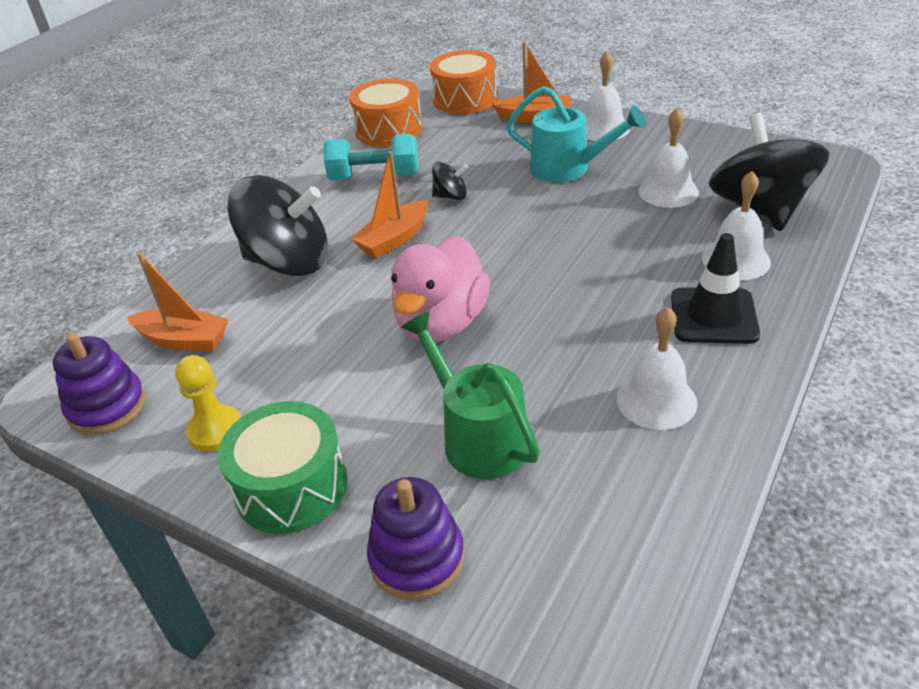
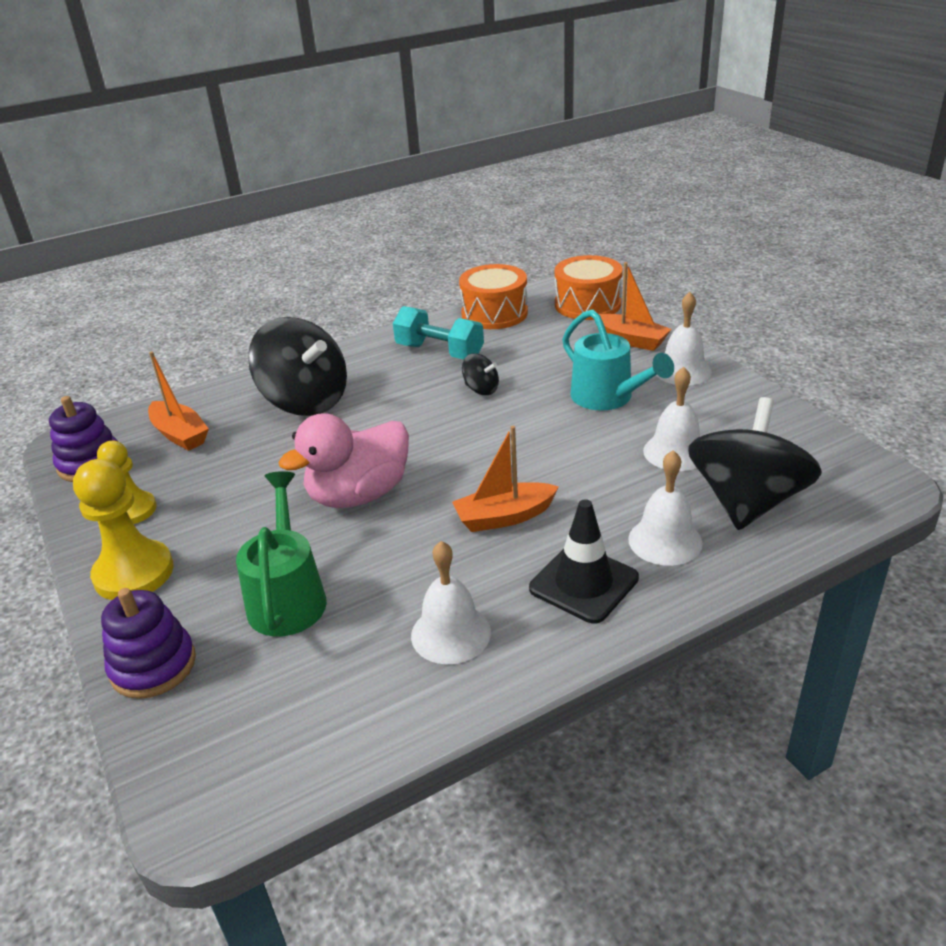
camera: 30 degrees right, 5 degrees down
green drum [218,401,347,534] -> yellow pawn [73,459,174,600]
orange boat [351,151,428,258] -> orange boat moved to [452,426,559,532]

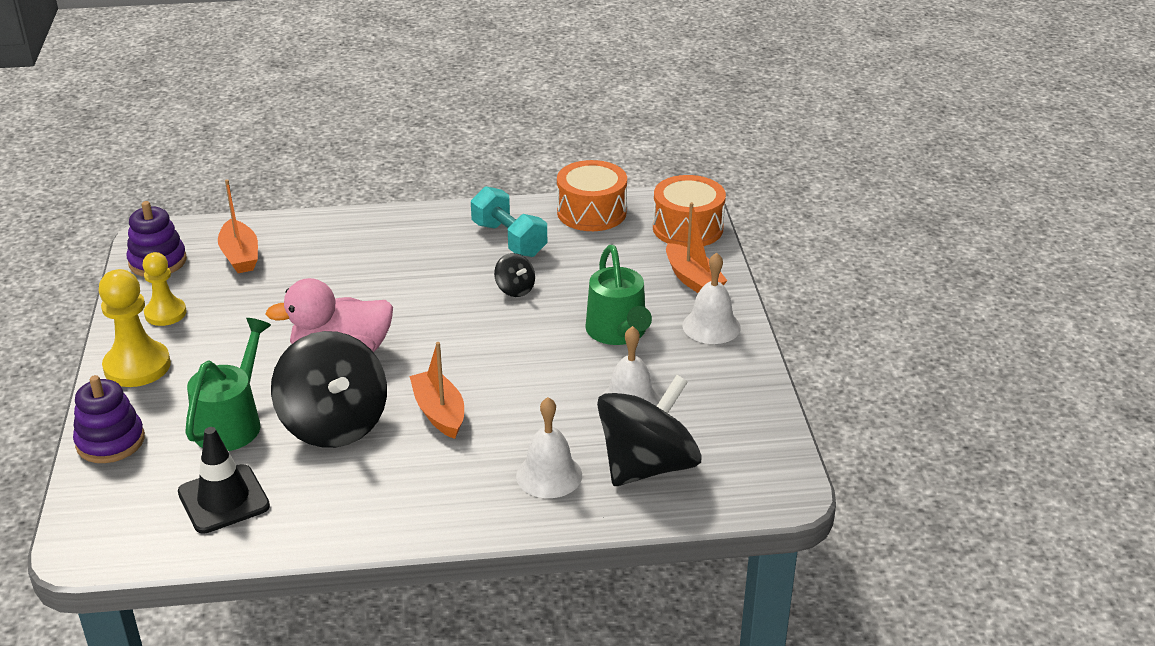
camera: 20 degrees right, 0 degrees up
black spinning top [248,317,347,416] -> black spinning top moved to [271,331,387,448]
white bell [411,541,491,664] -> none
orange boat [452,426,559,532] -> orange boat turned 60 degrees clockwise [409,342,464,439]
black traffic cone [529,499,639,624] -> black traffic cone moved to [178,427,270,534]
turquoise watering can [562,309,674,410] -> green watering can [585,245,652,345]

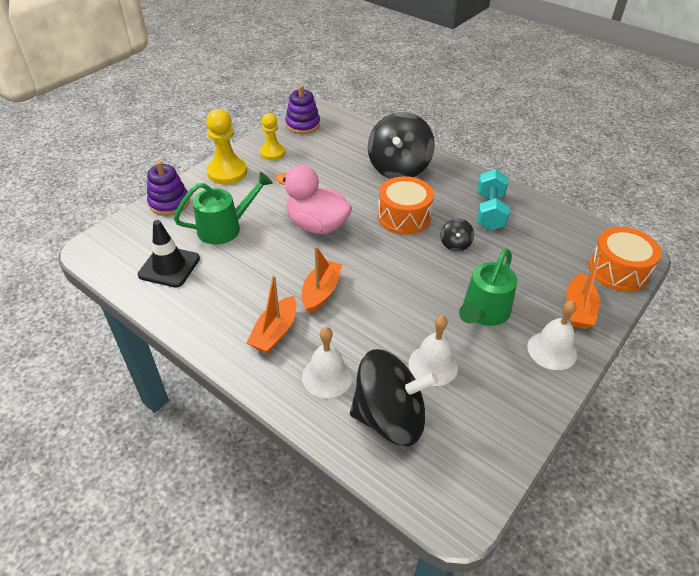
camera: 45 degrees right, 10 degrees up
orange boat [218,179,258,273] -> orange boat moved to [246,275,297,354]
black spinning top [271,331,387,448] -> black spinning top moved to [368,112,435,179]
orange drum [557,160,627,231] -> orange drum moved to [378,176,434,235]

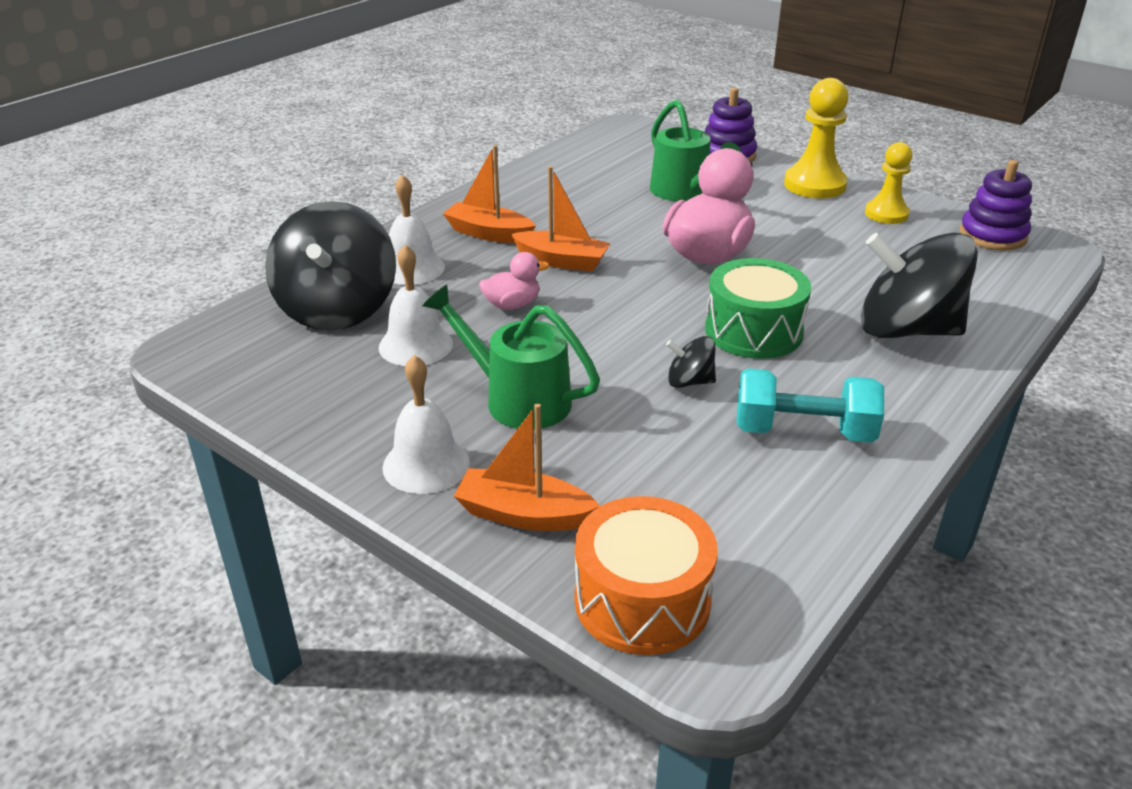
camera: 90 degrees right, 10 degrees down
black traffic cone [138,220,200,288] -> none
orange drum [378,176,434,235] -> green drum [705,258,811,359]
none -> pink duck [479,252,549,310]

